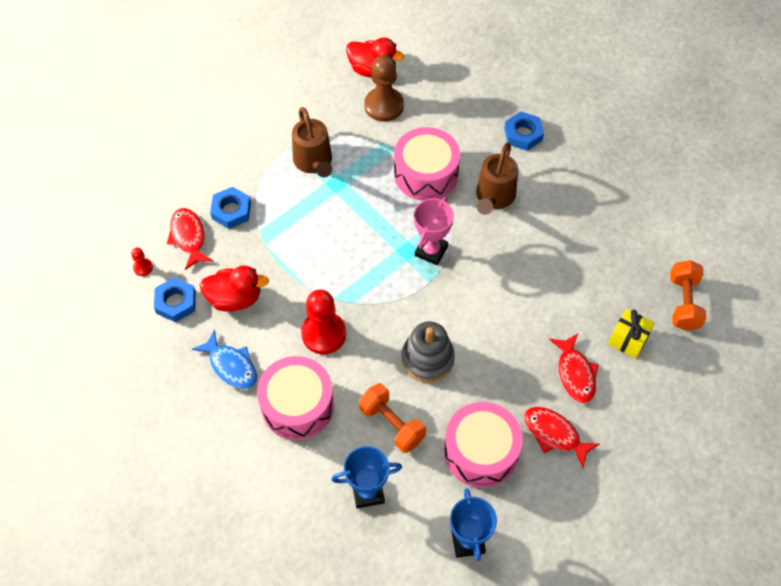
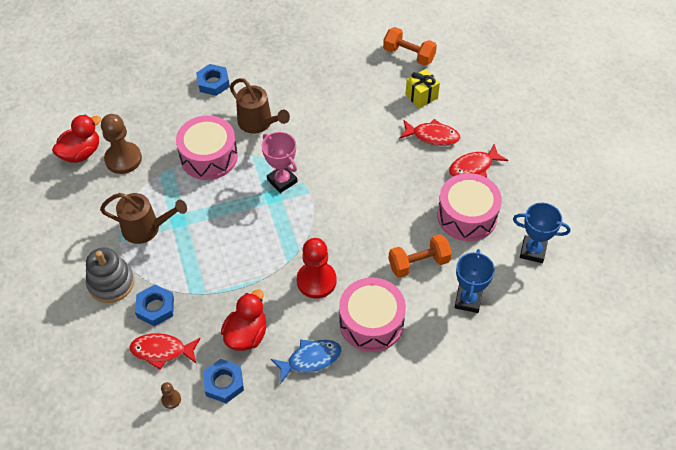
camera: 65 degrees left, 5 degrees down
red pawn [131,247,153,276] -> brown pawn [161,382,181,409]
grey stacking toy [402,321,455,382] -> grey stacking toy moved to [86,247,134,303]

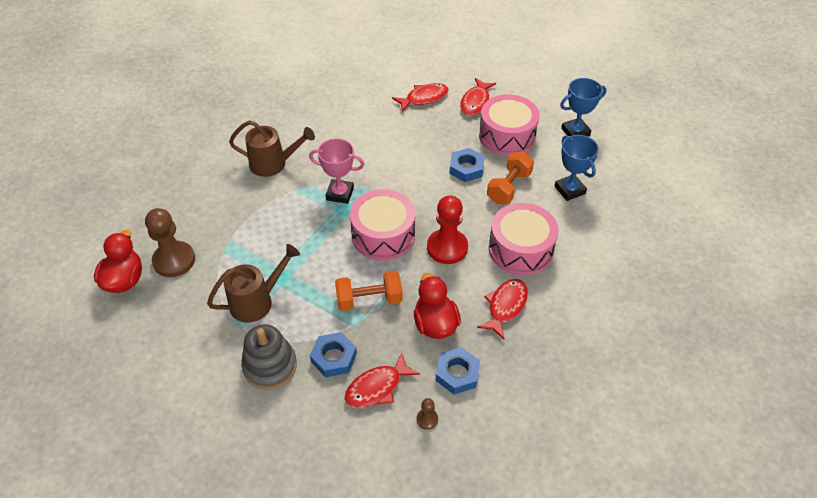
camera: 40 degrees left, 5 degrees down
pink drum [176,115,238,180] -> pink drum moved to [350,189,415,260]
blue nut [196,64,230,96] -> blue nut moved to [450,148,485,182]
blue fish [271,340,342,384] -> red fish [477,279,528,339]
orange dumbbell [383,27,437,66] -> orange dumbbell moved to [335,271,402,311]
yellow gift [405,69,440,108] -> none

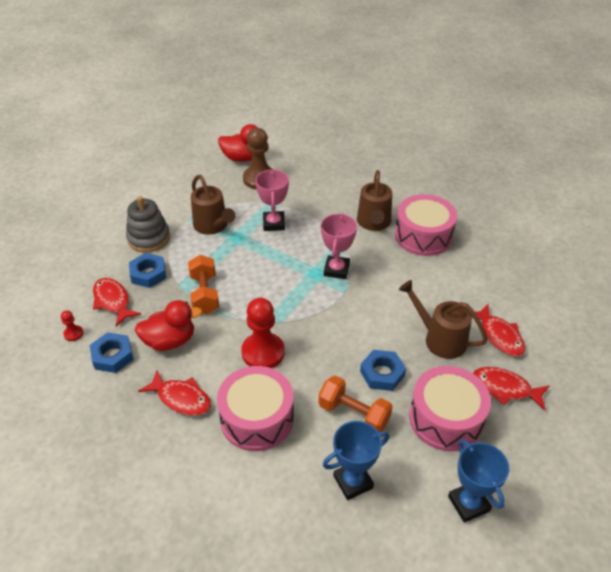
camera: 90 degrees right, 5 degrees down
pink drum [350,189,415,260] -> pink drum moved to [395,194,457,256]
brown pawn [417,398,438,430] -> red pawn [61,310,83,341]
none -> pink trophy [255,169,289,231]
none -> brown watering can [399,280,488,359]

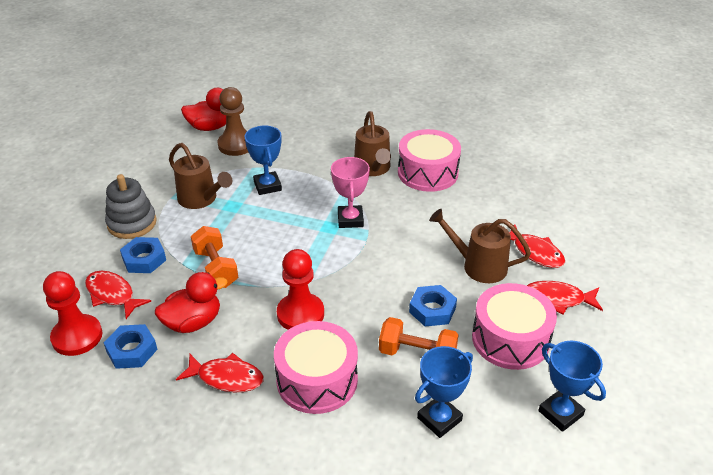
camera: 15 degrees left, 5 degrees down
red pawn [61,310,83,341] -> red pawn [43,271,102,356], size x2.24
pink trophy [255,169,289,231] -> blue trophy [244,126,282,195]

